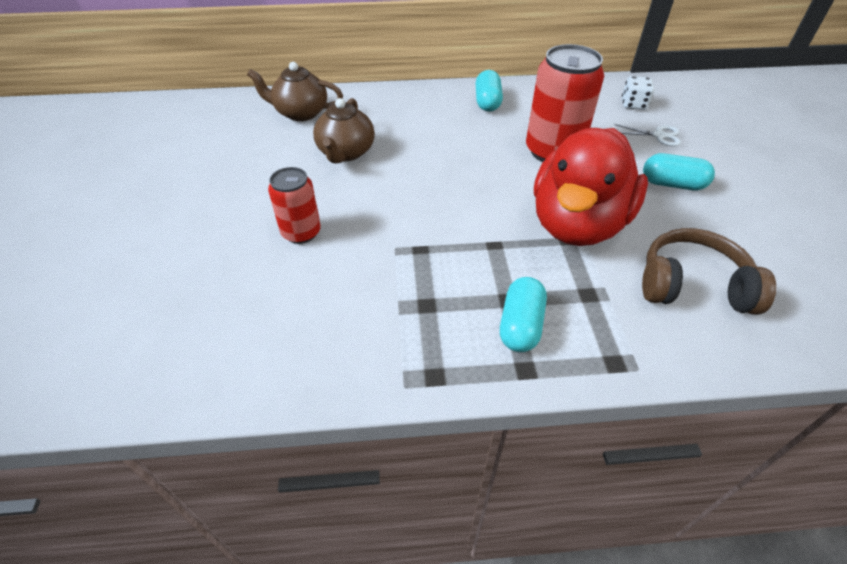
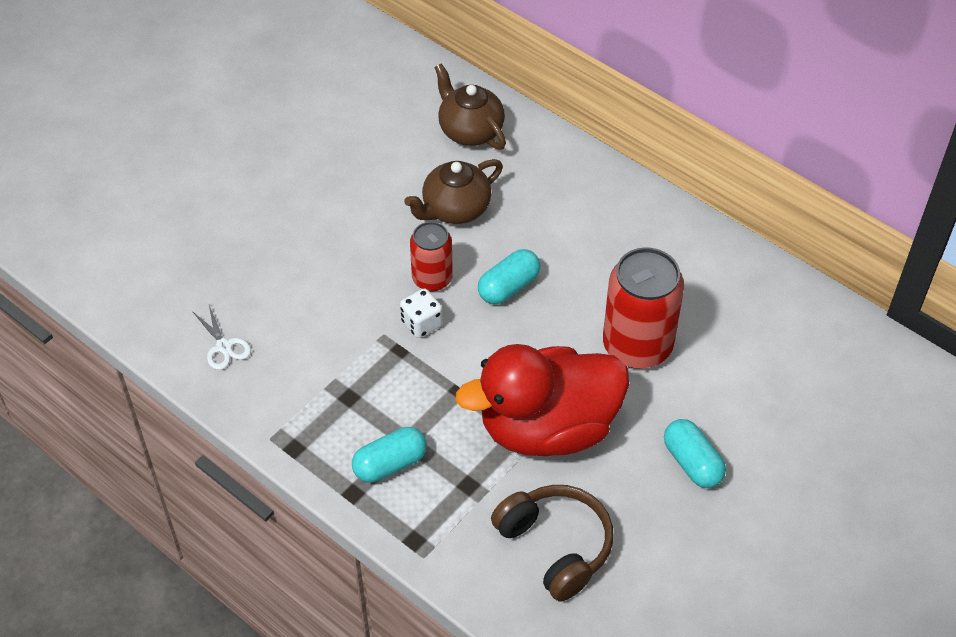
camera: 45 degrees right, 5 degrees up
red can [268,167,321,244] -> red can moved to [410,222,453,291]
turquoise capsule [476,70,503,112] -> turquoise capsule moved to [478,249,540,304]
white scissors [614,124,681,146] -> white scissors moved to [192,305,251,370]
white dice [622,76,654,110] -> white dice moved to [400,288,443,338]

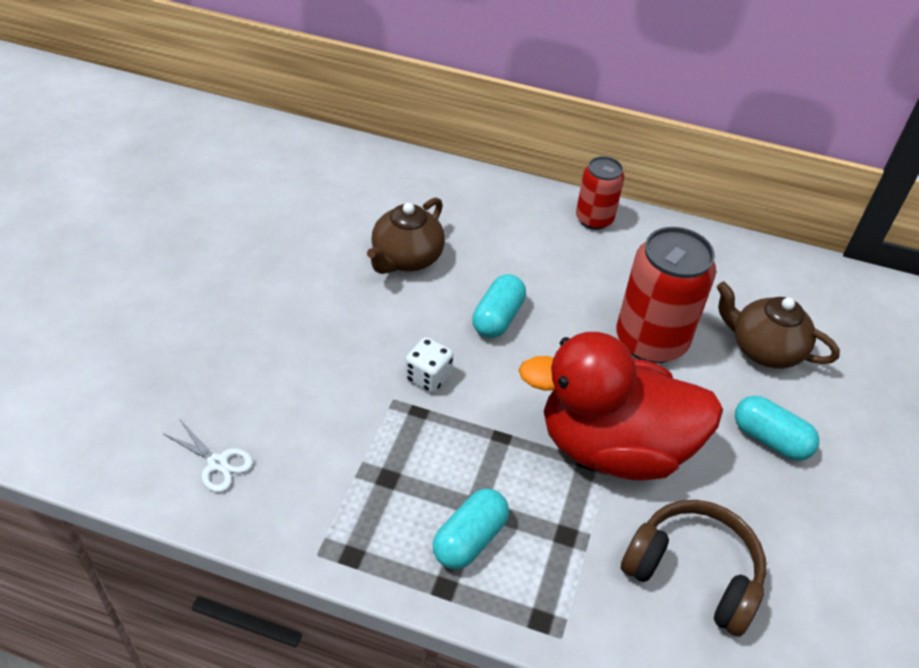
camera: 25 degrees left, 5 degrees down
red can [410,222,453,291] -> red can moved to [576,156,624,230]
brown teapot [434,64,506,150] -> brown teapot moved to [717,281,840,369]
red duck [456,344,629,456] -> red duck turned 45 degrees clockwise [519,332,723,481]

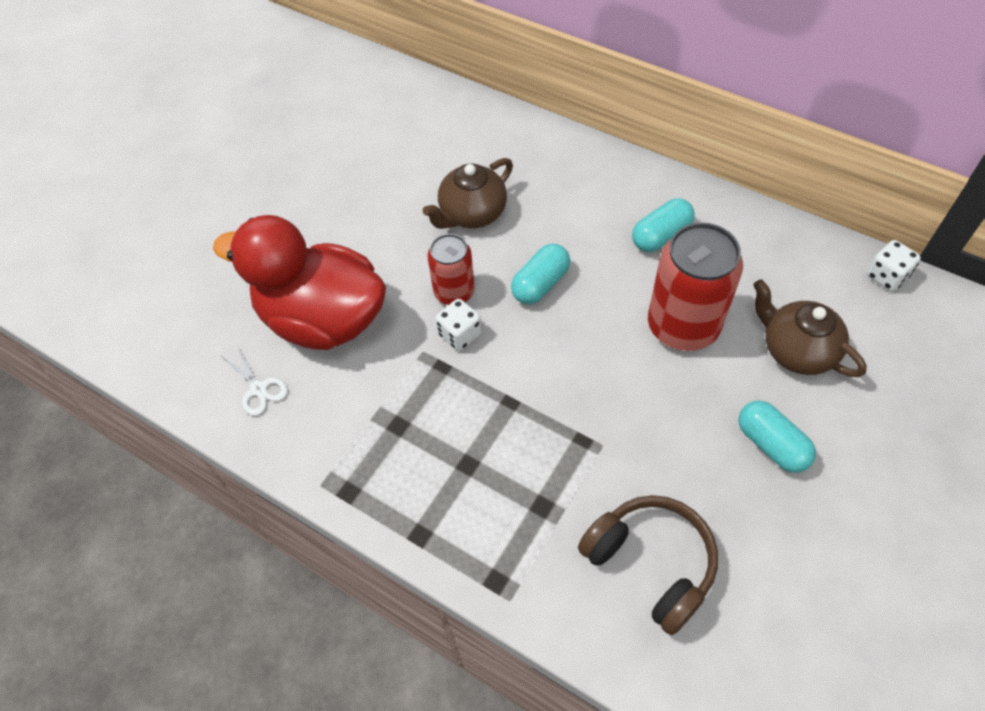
camera: 20 degrees right, 10 degrees up
turquoise capsule [432,489,509,569] -> turquoise capsule moved to [632,198,695,252]
red duck [519,332,723,481] -> red duck moved to [213,215,386,350]
red can [576,156,624,230] -> red can moved to [427,234,475,305]
none -> white dice [867,240,921,291]

